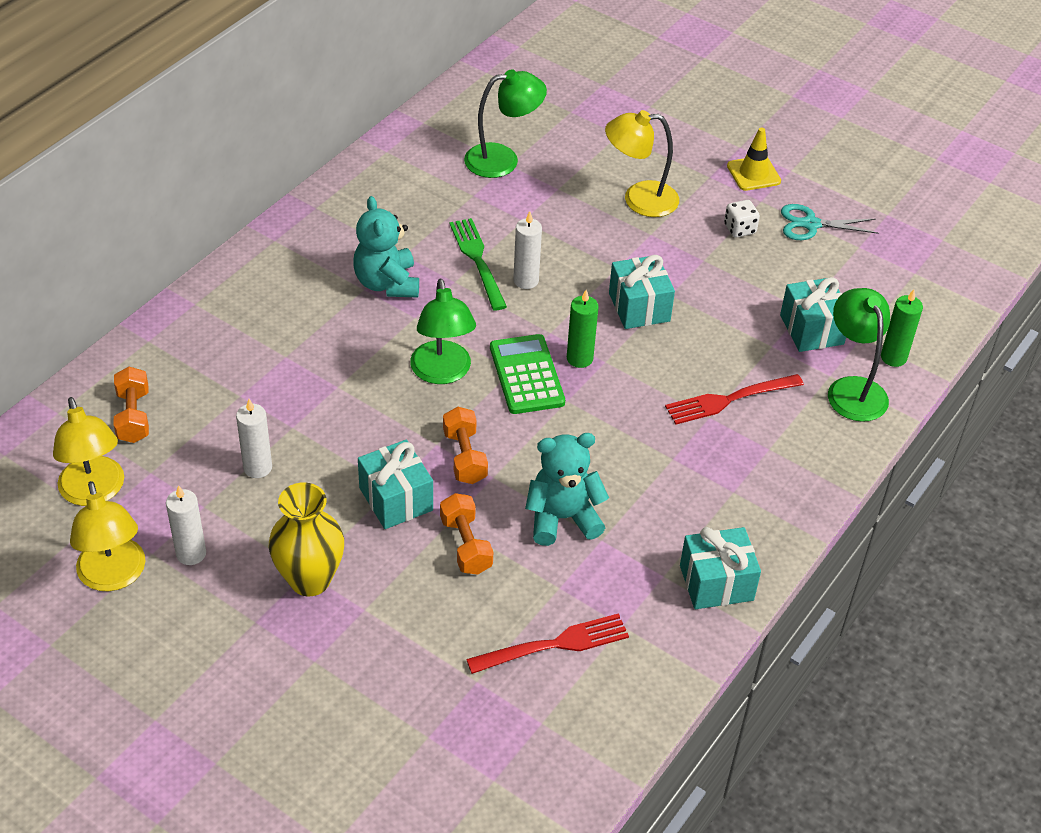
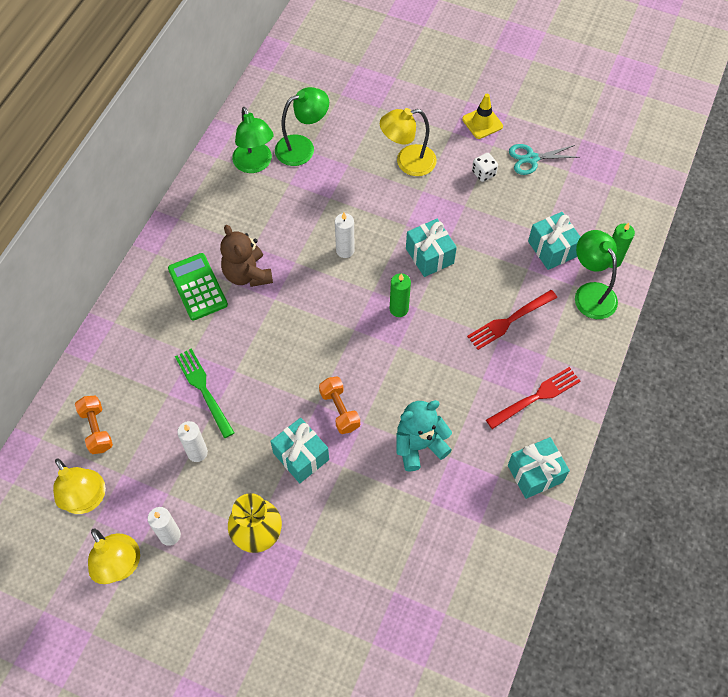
camera: 10 degrees left, 15 degrees up
turquoise teddy bear [353,196,419,298] -> brown teddy bear [220,225,273,287]
green lamp [410,279,476,384] -> green lamp moved to [232,107,274,173]
orange dumbbell [440,493,493,575] -> none
green fork [450,218,507,310] -> green fork moved to [175,349,234,438]
red fork [466,613,629,674] -> red fork moved to [486,367,581,429]
green calculator [490,334,565,414] -> green calculator moved to [168,253,228,320]

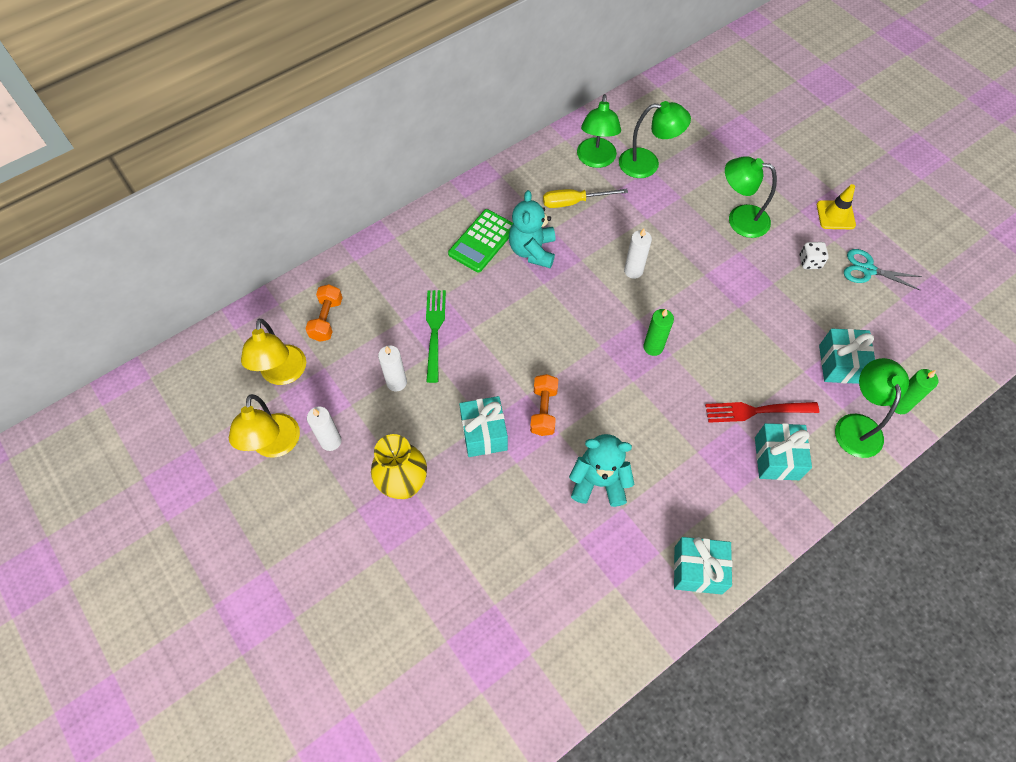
camera: 30 degrees right, 0 degrees up
green calculator [168,253,228,320] -> green calculator turned 150 degrees counterclockwise [448,209,513,272]
brown teddy bear [220,225,273,287] -> turquoise teddy bear [509,190,556,268]
yellow lamp [380,108,437,176] -> green lamp [725,156,777,238]
turquoise gift [406,219,457,277] -> turquoise gift moved to [755,423,812,480]
red fork [486,367,581,429] -> none
none -> yellow screwdriver [543,189,628,208]

